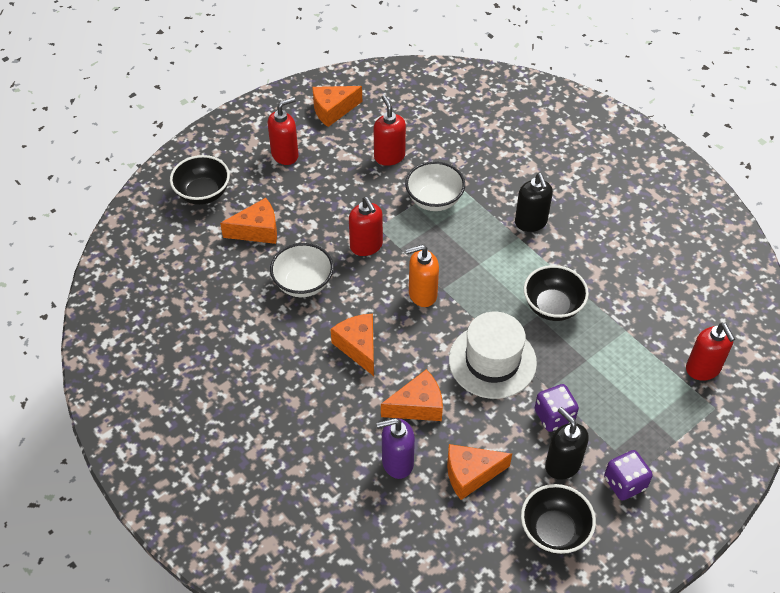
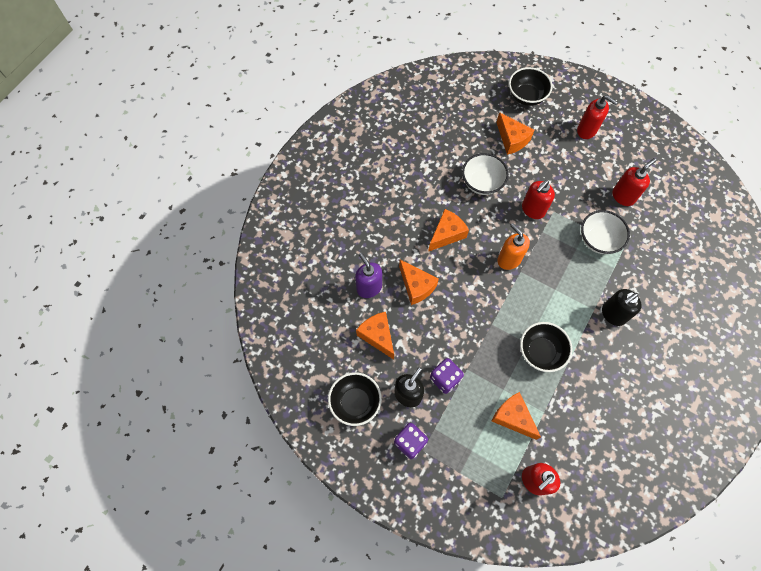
camera: 70 degrees right, 15 degrees up
orange cheese [312,86,362,127] -> orange cheese moved to [492,392,541,440]
white hat [449,312,537,399] -> none

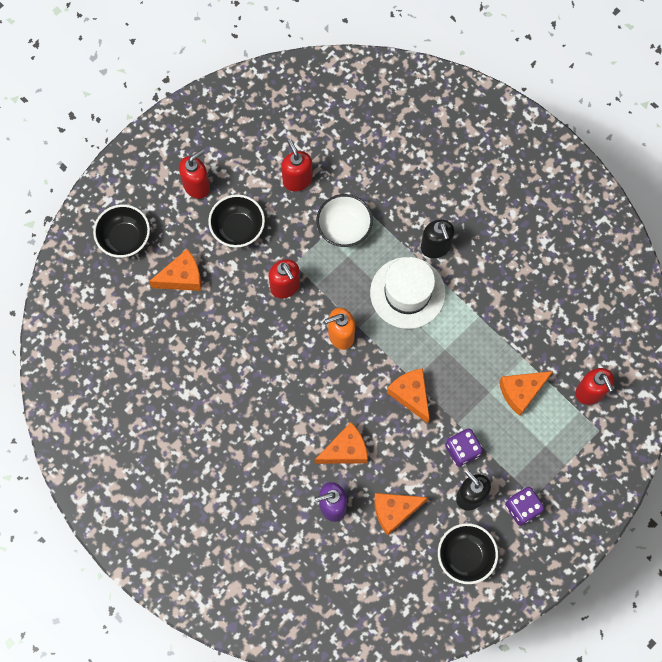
camera: 75 degrees left, 5 degrees up
orange cheese [428,209,469,252] -> orange cheese moved to [387,368,430,423]
white bowl [462,153,509,195] -> none
black bowl [520,322,572,372] -> black bowl moved to [208,194,265,248]
none -> white hat [370,257,446,329]

